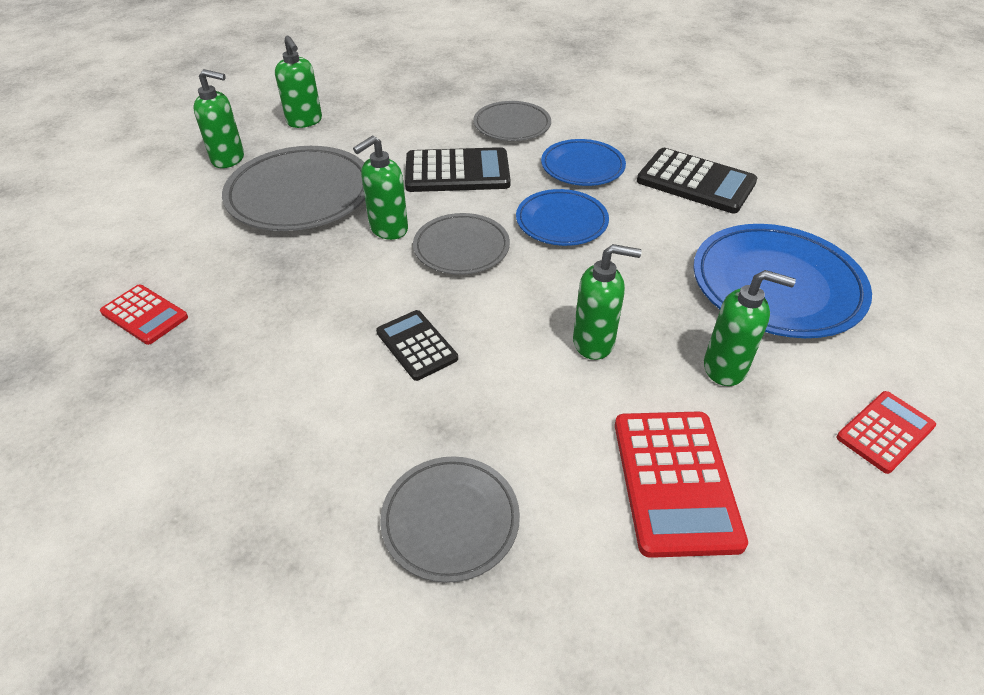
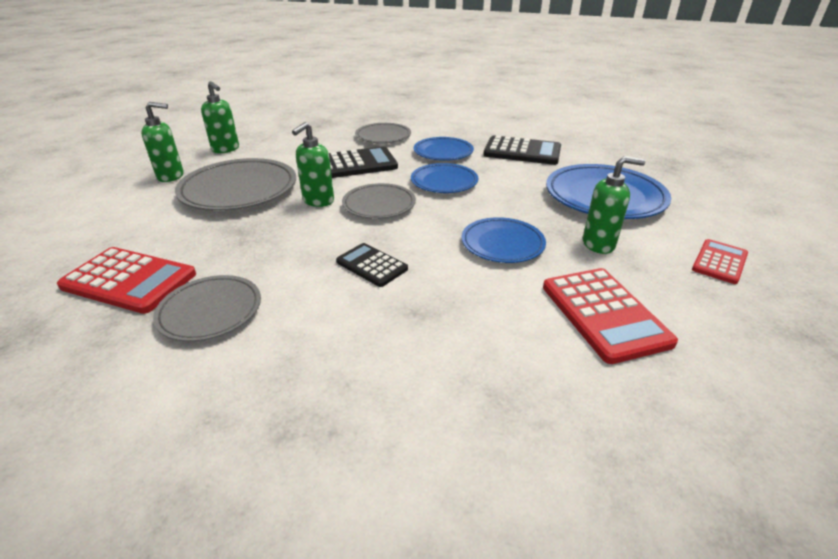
camera: 15 degrees left, 10 degrees down
red calculator [100,285,188,345] -> red calculator [57,247,196,314], size x1.65
grey plate [380,456,520,583] -> grey plate moved to [153,275,261,342]
green soap dispenser [573,244,642,360] -> blue plate [461,217,546,263]

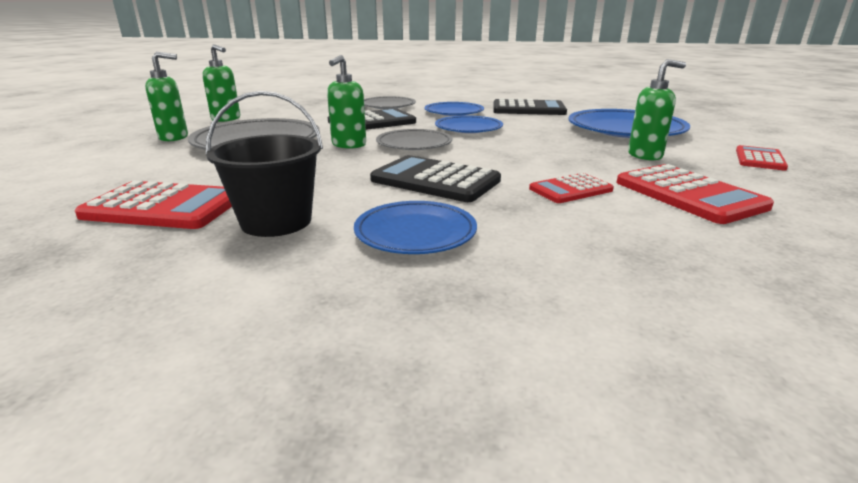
camera: 10 degrees left, 10 degrees down
grey plate [153,275,261,342] -> black bucket [206,91,323,237]
black calculator [336,243,408,287] -> black calculator [370,155,501,202], size x1.65
blue plate [461,217,546,263] -> blue plate moved to [354,201,477,254]
none -> red calculator [529,173,614,203]

